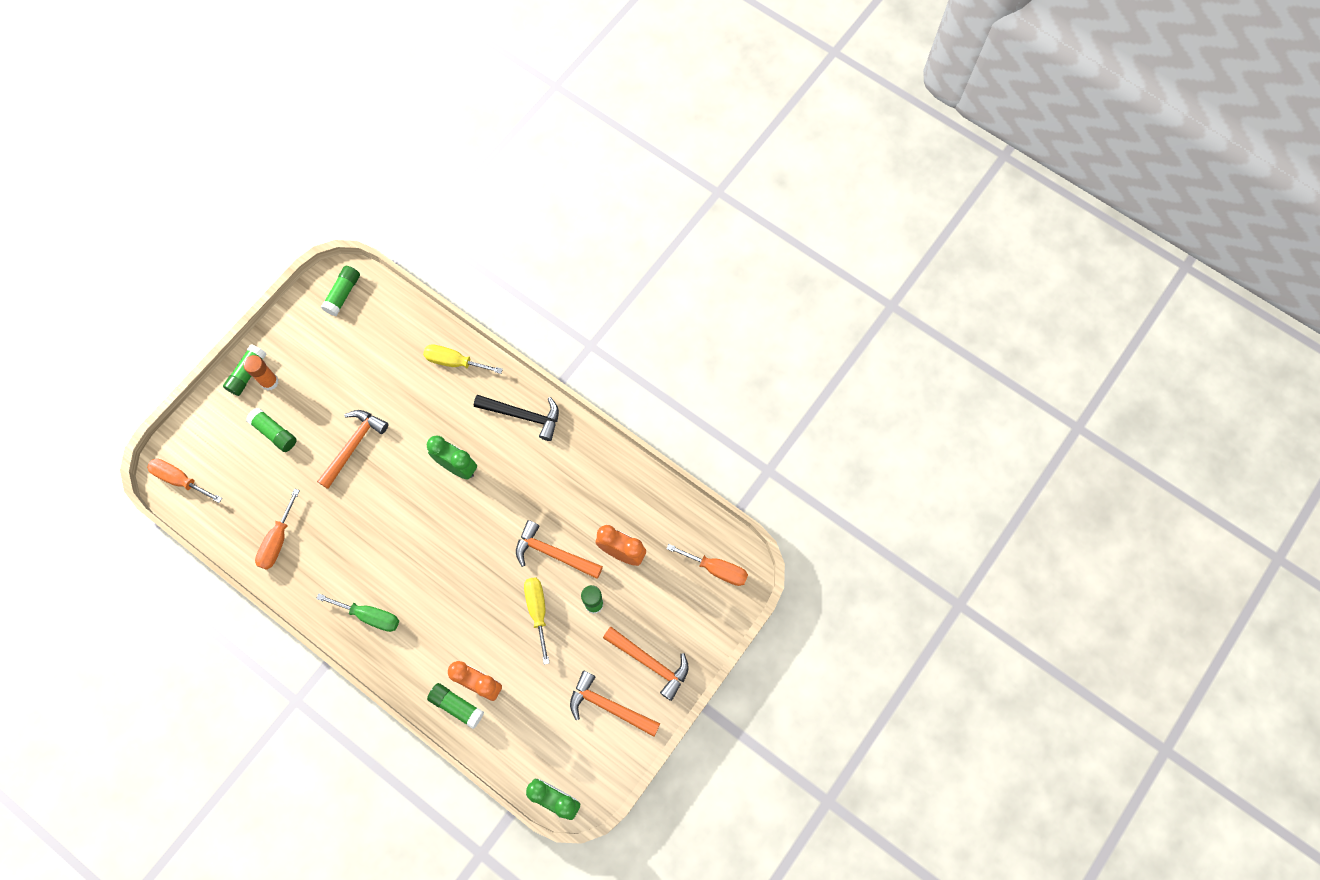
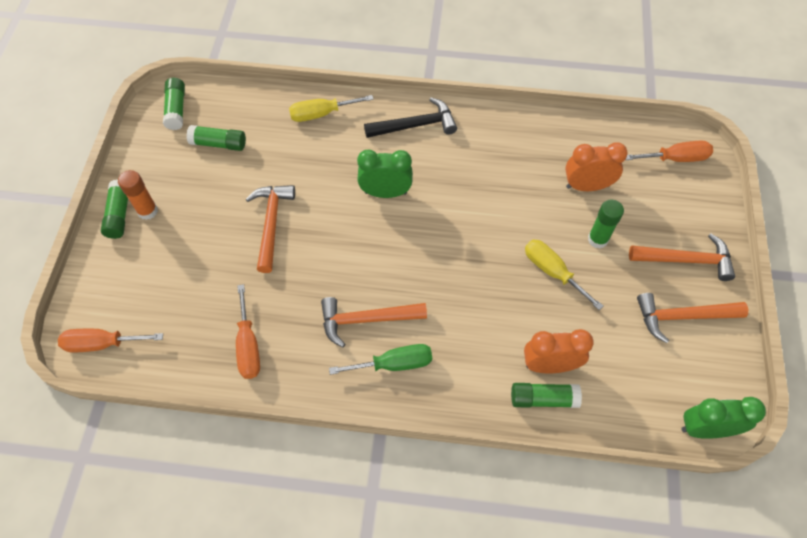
camera: 30 degrees left, 10 degrees down
green glue stick [246,408,297,452] -> green glue stick moved to [186,125,246,151]
orange hammer [516,520,603,579] -> orange hammer moved to [321,297,427,348]

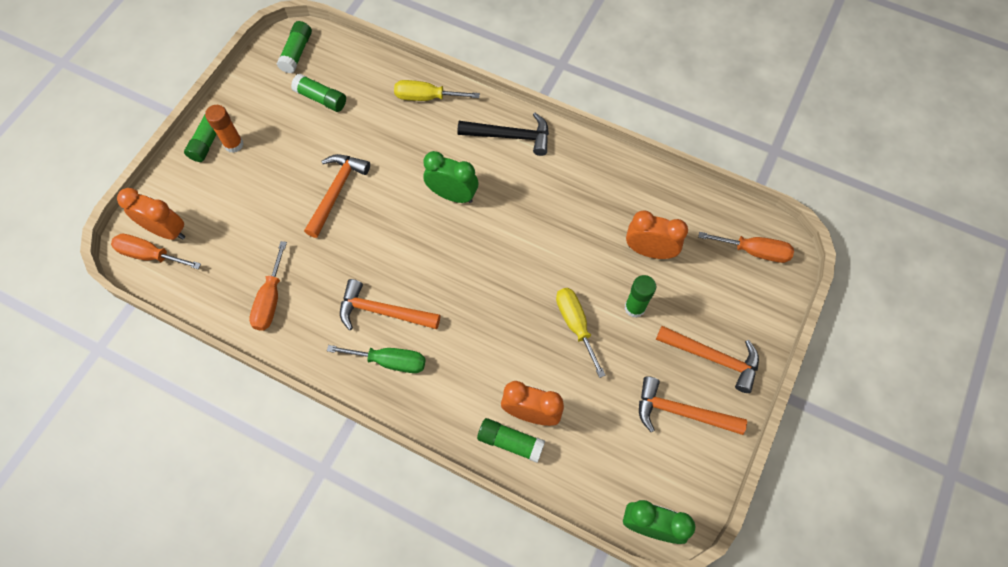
camera: 20 degrees right, 5 degrees up
none -> orange clock [117,188,185,240]

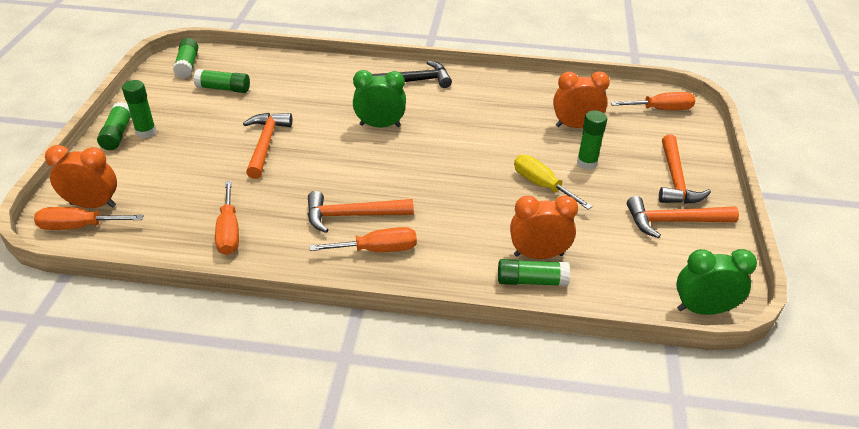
camera: 20 degrees left, 25 degrees down
orange glue stick [205,105,244,153] -> green glue stick [122,80,156,138]
green screwdriver [327,345,426,373] -> orange screwdriver [309,227,417,252]
yellow screwdriver [394,80,480,101] -> none
orange hammer [656,326,759,393] -> orange hammer turned 90 degrees clockwise [659,134,711,204]

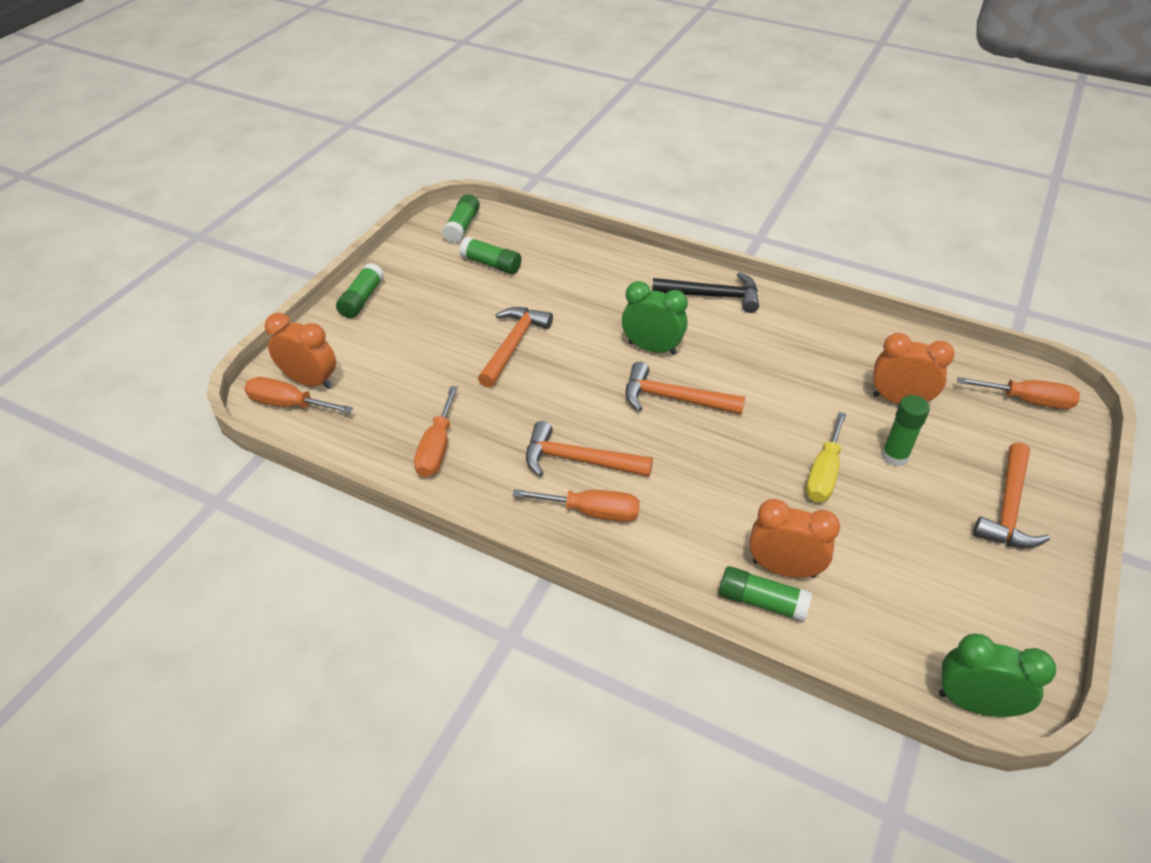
camera: 20 degrees right, 5 degrees up
green glue stick [122,80,156,138] -> none
yellow screwdriver [514,155,593,210] -> yellow screwdriver turned 135 degrees counterclockwise [806,412,846,502]
orange hammer [627,196,739,238] -> orange hammer moved to [625,362,745,415]

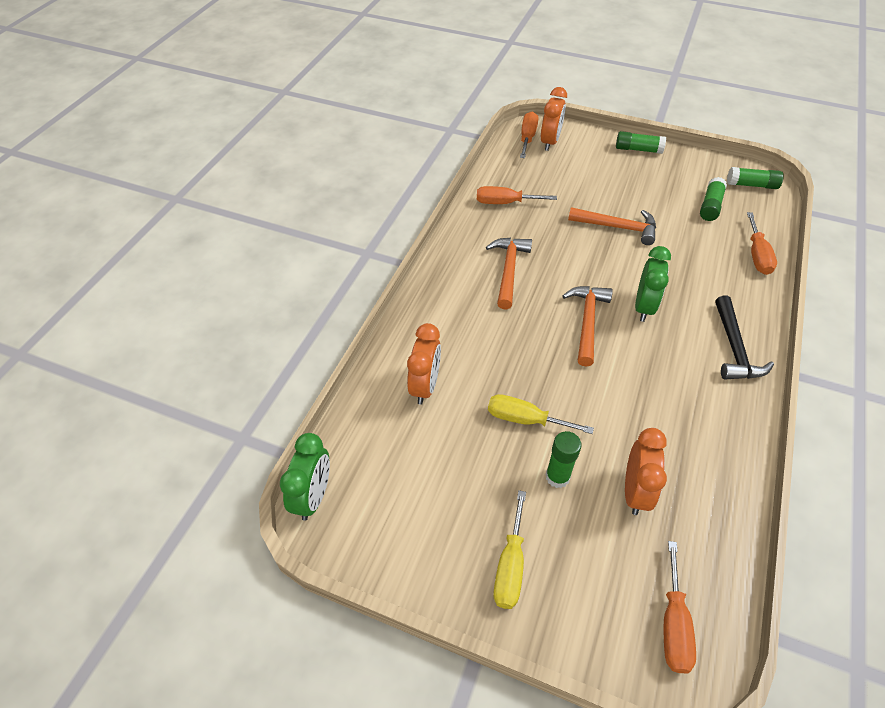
camera: 85 degrees right, 5 degrees up
orange screwdriver [512,489,640,522] -> orange screwdriver moved to [747,212,777,275]
green glue stick [719,566,812,622] -> none
orange hammer [973,442,1050,548] -> yellow screwdriver [493,490,526,609]

